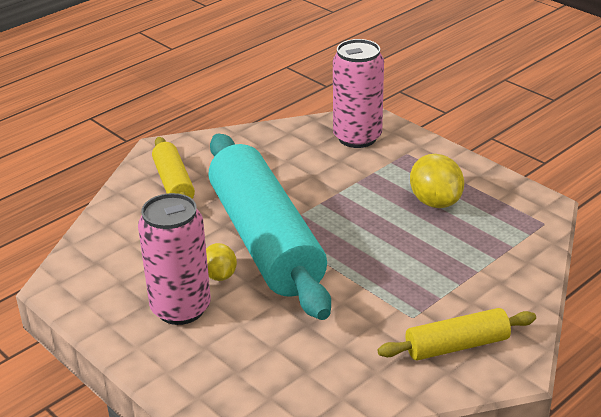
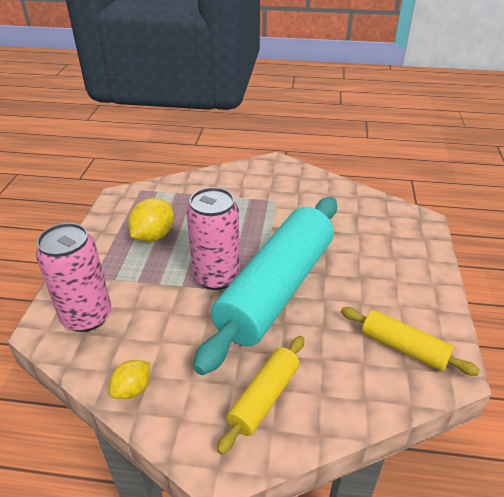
camera: 130 degrees left, 5 degrees up
pink can [138,193,211,325] -> pink can moved to [186,187,240,290]
yellow lemon [206,243,237,281] -> yellow lemon moved to [109,360,150,399]
yellow rolling pin [377,308,536,360] -> yellow rolling pin moved to [341,307,480,376]

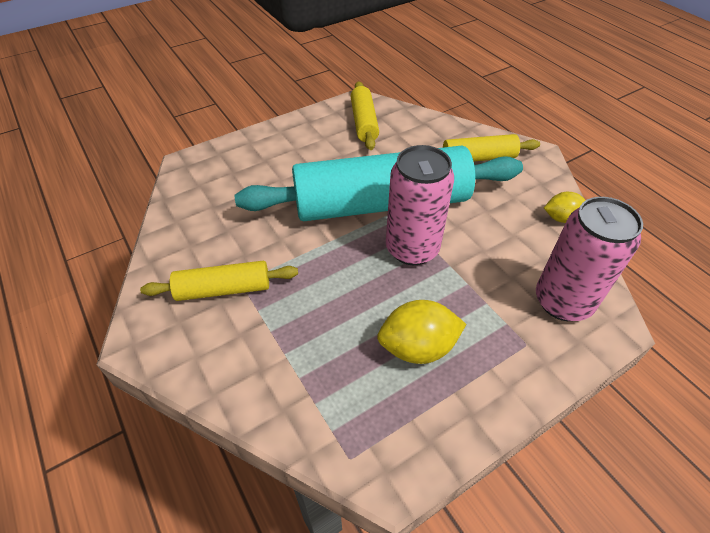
camera: 130 degrees left, 10 degrees up
none -> yellow rolling pin [140,261,298,301]

